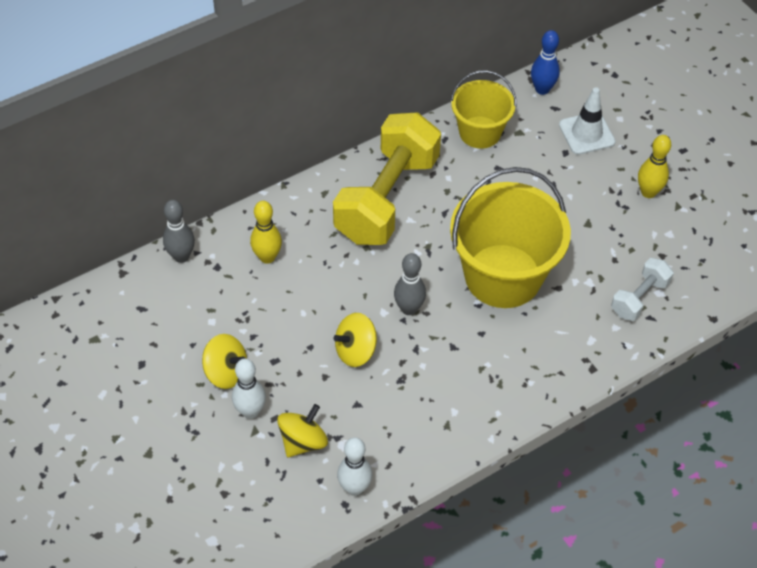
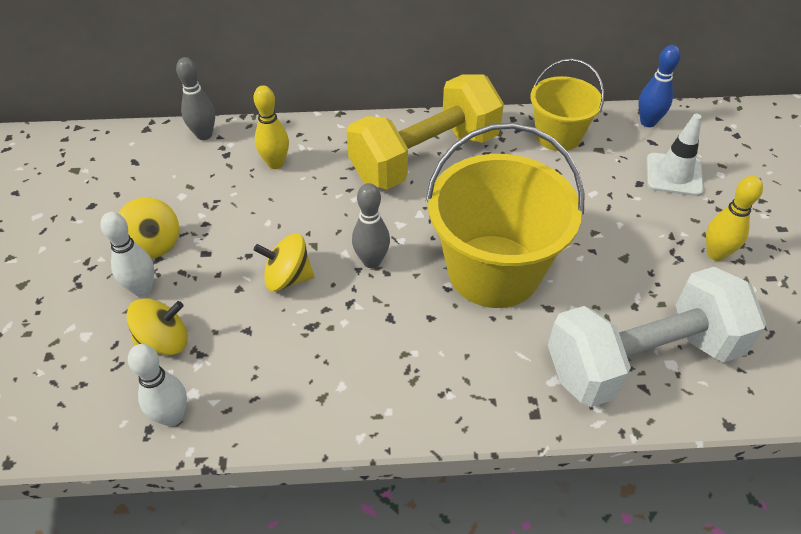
camera: 30 degrees right, 5 degrees down
white dumbbell [611,258,674,321] -> white dumbbell [548,267,766,407], size x2.11

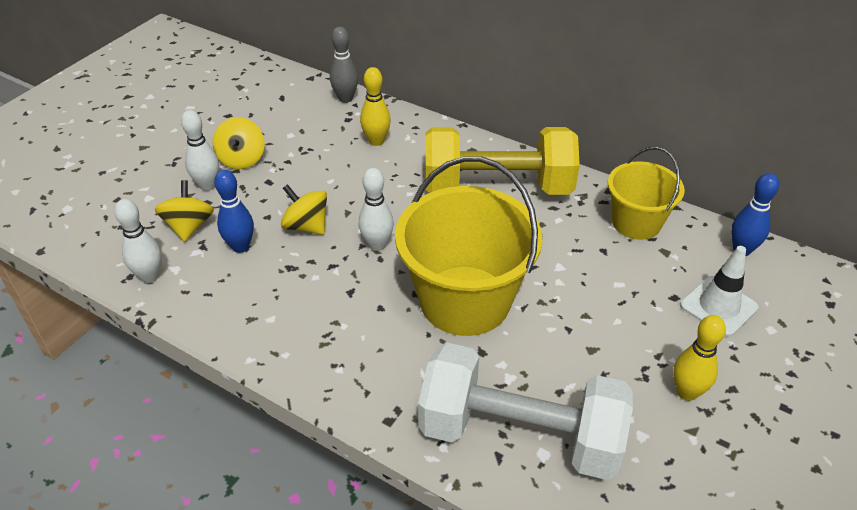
camera: 35 degrees right, 5 degrees down
yellow spinning top [126,298,188,355] -> yellow spinning top turned 105 degrees counterclockwise [155,180,214,242]
grey bowling pin [352,183,390,268] -> white bowling pin [359,168,394,251]
none -> blue bowling pin [214,170,254,253]

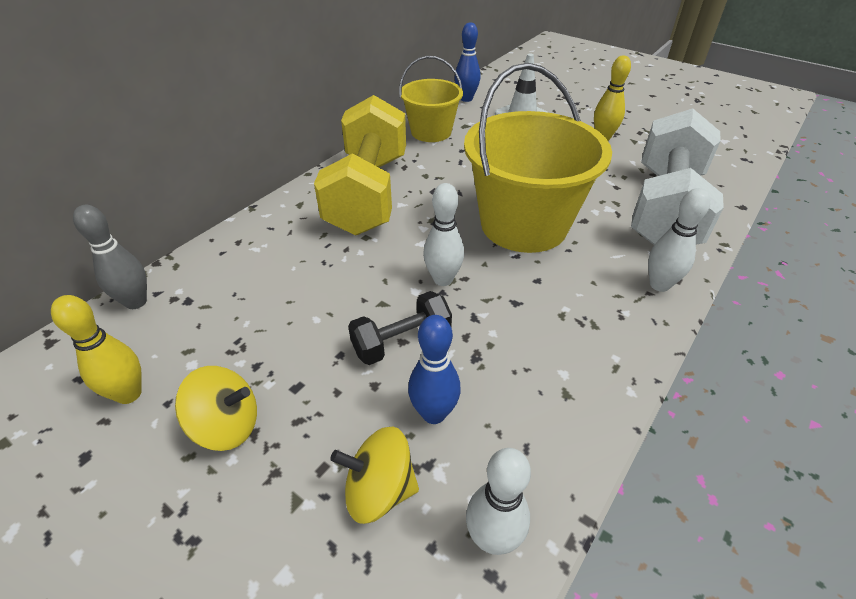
camera: 85 degrees left, 0 degrees up
white bowling pin [181,110,219,191] -> white bowling pin moved to [648,188,710,292]
yellow spinning top [281,184,327,235] -> black dumbbell [348,291,452,365]
yellow bowling pin [360,67,391,146] -> yellow bowling pin moved to [51,295,142,404]

